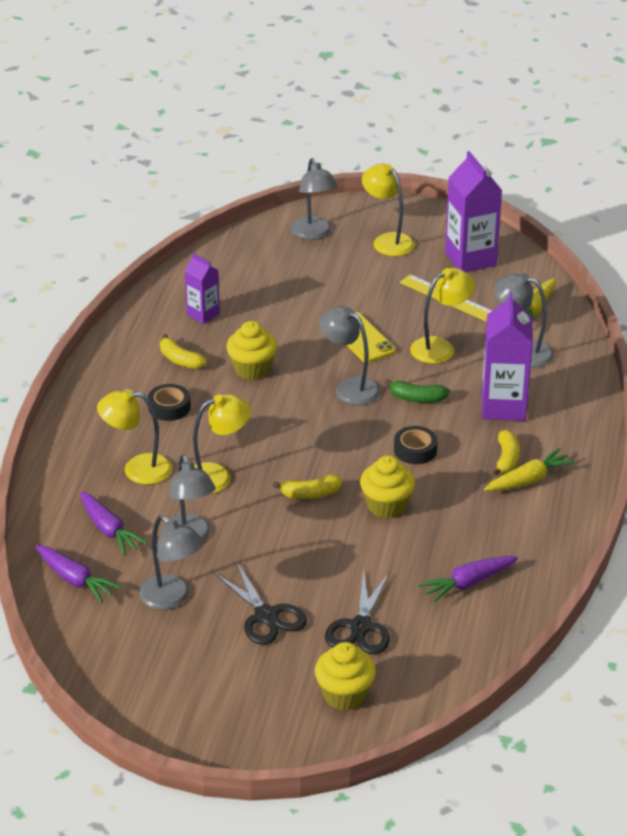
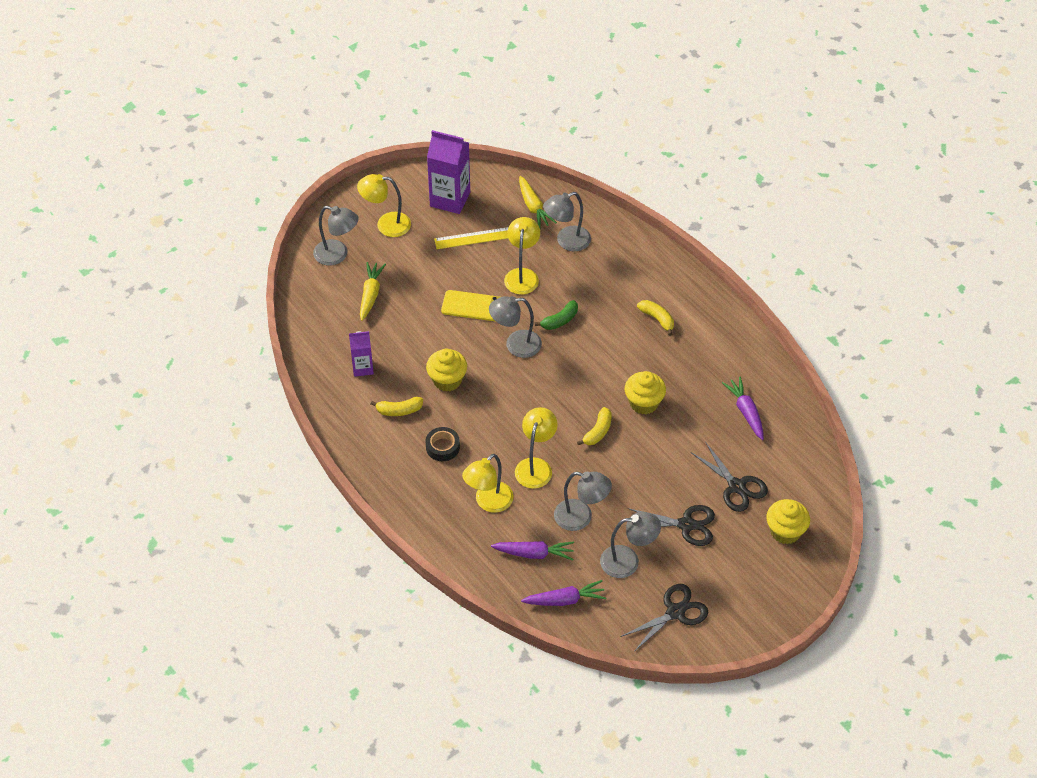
camera: 50 degrees left, 15 degrees up
black tape [394,426,438,464] -> none
purple carrot [419,556,518,603] -> purple carrot turned 150 degrees clockwise [722,377,764,440]
purple carton [482,292,533,421] -> none
yellow carrot [484,448,576,491] -> yellow carrot moved to [360,262,386,321]
none -> black scissors [621,584,708,652]

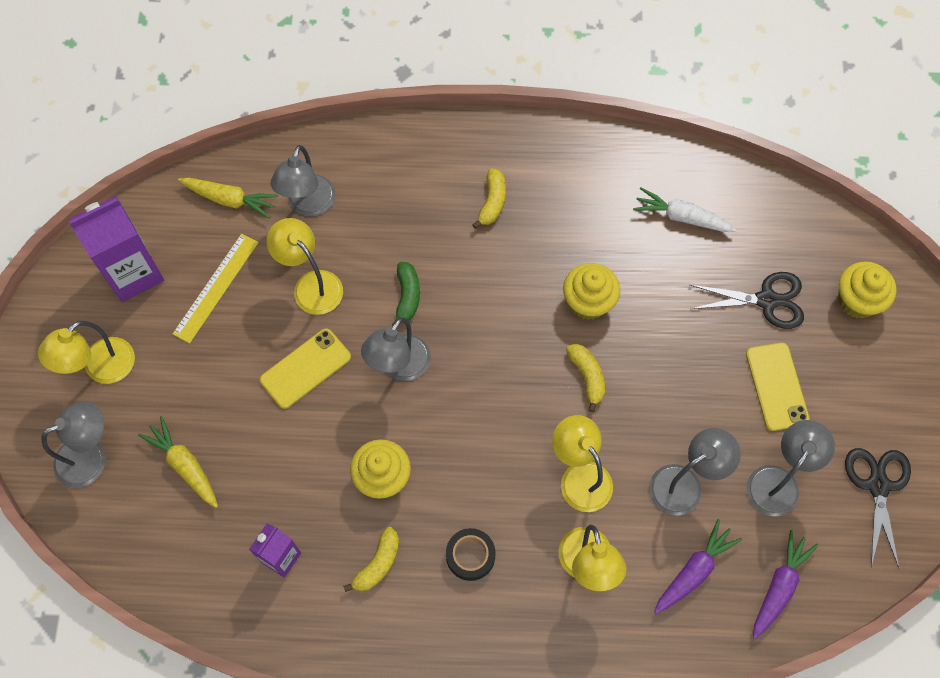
camera: 50 degrees left, 15 degrees up
black scissors [628,505,715,546] -> yellow phone [746,343,810,431]
yellow banana [637,300,674,336] -> yellow banana turned 105 degrees clockwise [472,168,506,229]
purple carrot [722,377,764,440] -> white carrot [633,187,736,232]

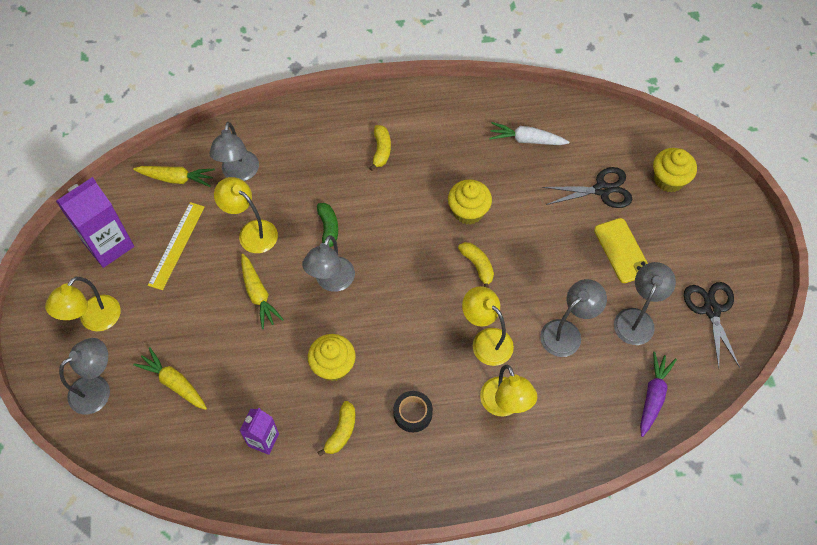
camera: 10 degrees left, 5 degrees down
yellow phone [260,328,351,409] -> yellow carrot [241,254,284,329]
purple carrot [654,519,742,614] -> none

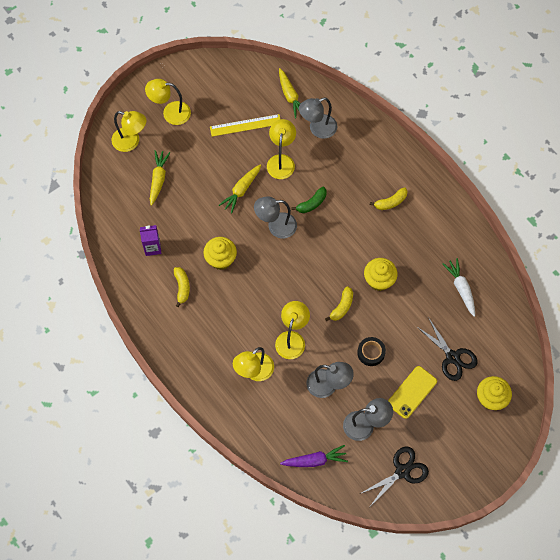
camera: 60 degrees right, 5 degrees up
purple carton [56,177,134,268] -> none
grey lamp [59,338,110,414] -> yellow lamp [112,111,146,152]
yellow banana [317,401,356,456] -> yellow banana turned 90 degrees counterclockwise [174,267,190,307]
black tape [393,391,433,432] -> black tape moved to [357,337,386,366]

